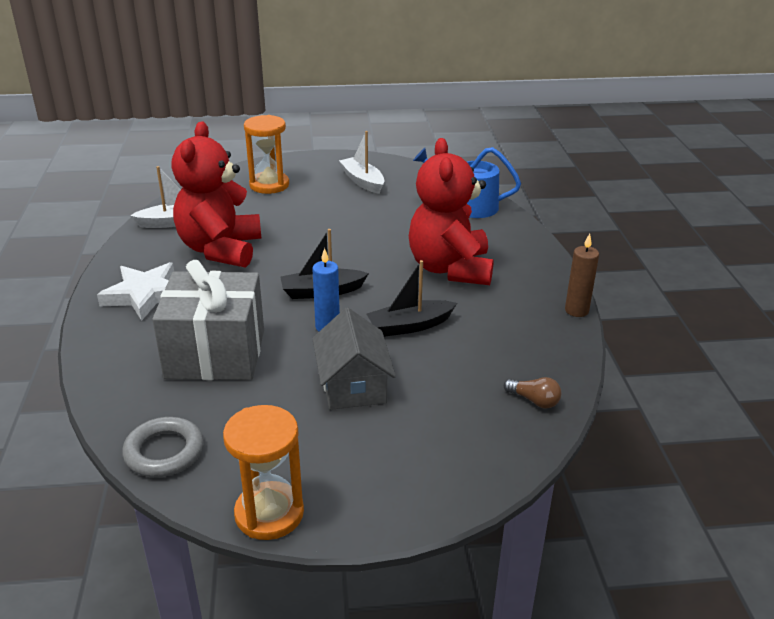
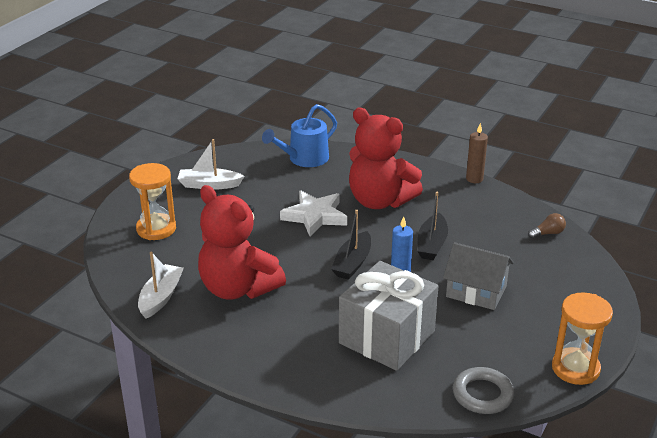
camera: 55 degrees left, 0 degrees up
white star [97,262,174,321] -> white star moved to [280,190,347,236]

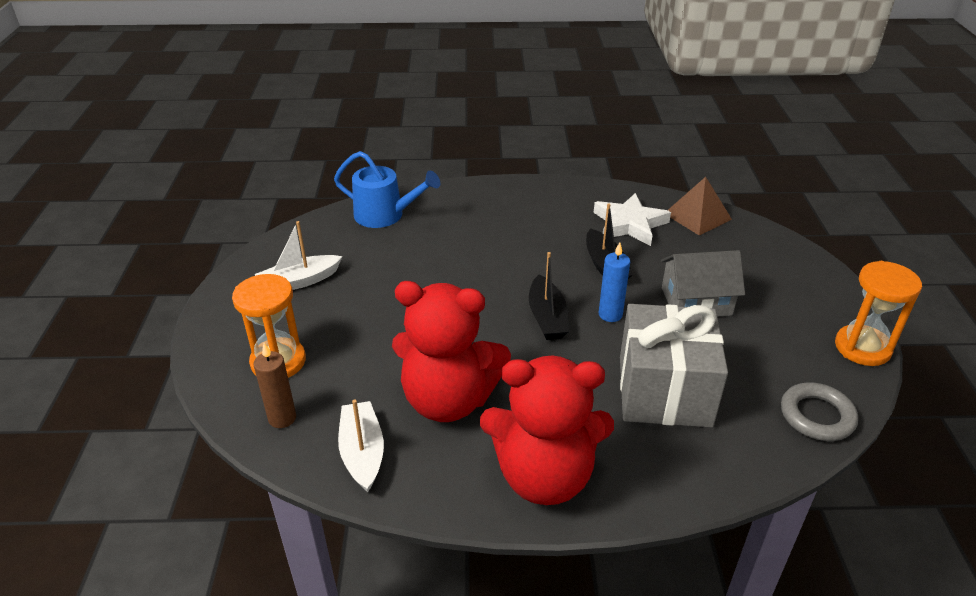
camera: 30 degrees left, 5 degrees up
blue watering can [262,104,337,167] -> blue watering can turned 90 degrees counterclockwise [334,151,440,228]
white star [280,190,347,236] -> white star moved to [594,193,671,246]
red teddy bear [349,108,423,209] -> red teddy bear moved to [480,356,614,505]
brown candle [466,123,488,183] -> brown candle moved to [254,343,296,428]
brown light bulb [528,213,566,239] -> brown pyramid [668,177,732,235]

